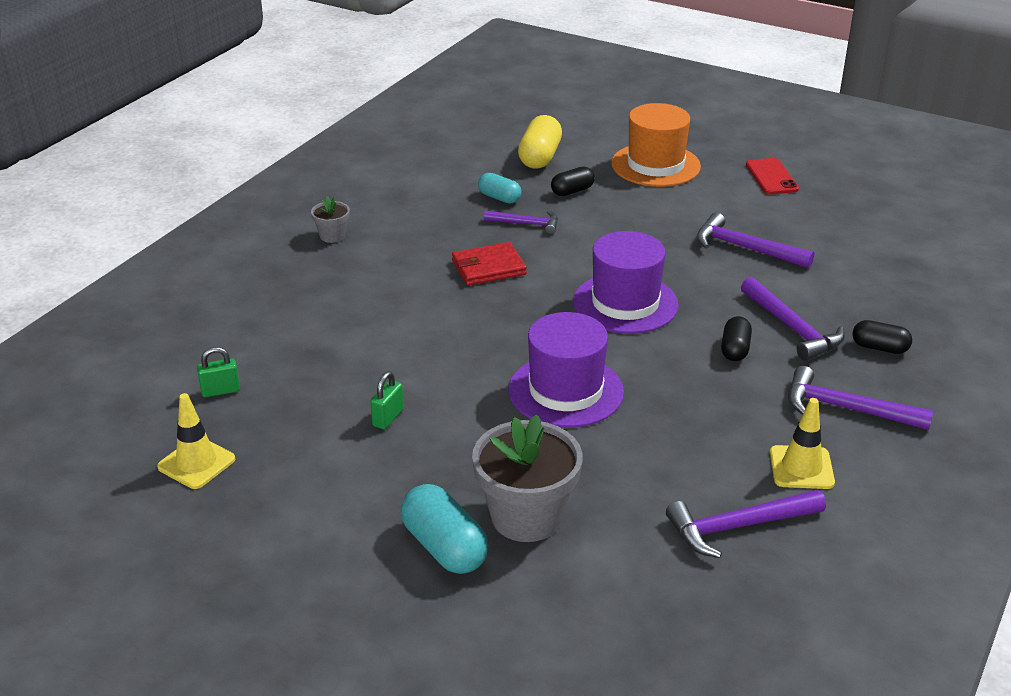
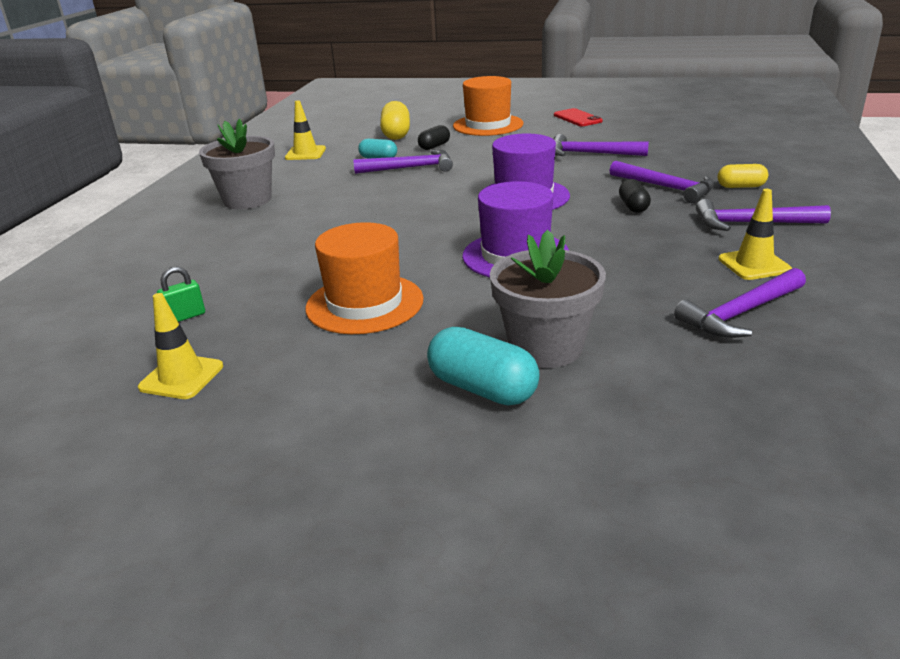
camera: 15 degrees left, 5 degrees down
grey flower pot [311,196,350,243] -> grey flower pot [199,119,275,209], size x2.08
green padlock [370,371,404,429] -> orange hat [305,222,424,334]
red wallet [452,242,527,286] -> none
purple hammer [484,210,558,234] -> purple hammer [353,150,453,174], size x1.54
black capsule [852,320,912,354] -> yellow capsule [718,164,768,188]
none -> yellow traffic cone [285,100,326,160]

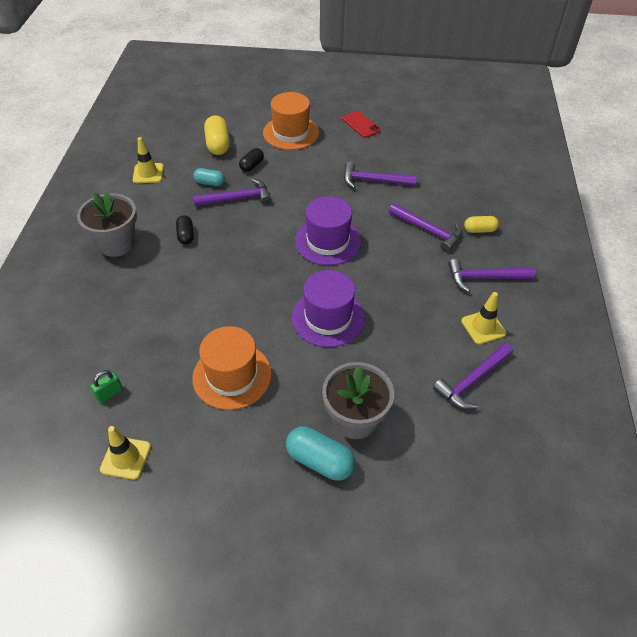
camera: 10 degrees left, 20 degrees up
black capsule [619,179,651,213] -> black capsule moved to [176,215,194,244]

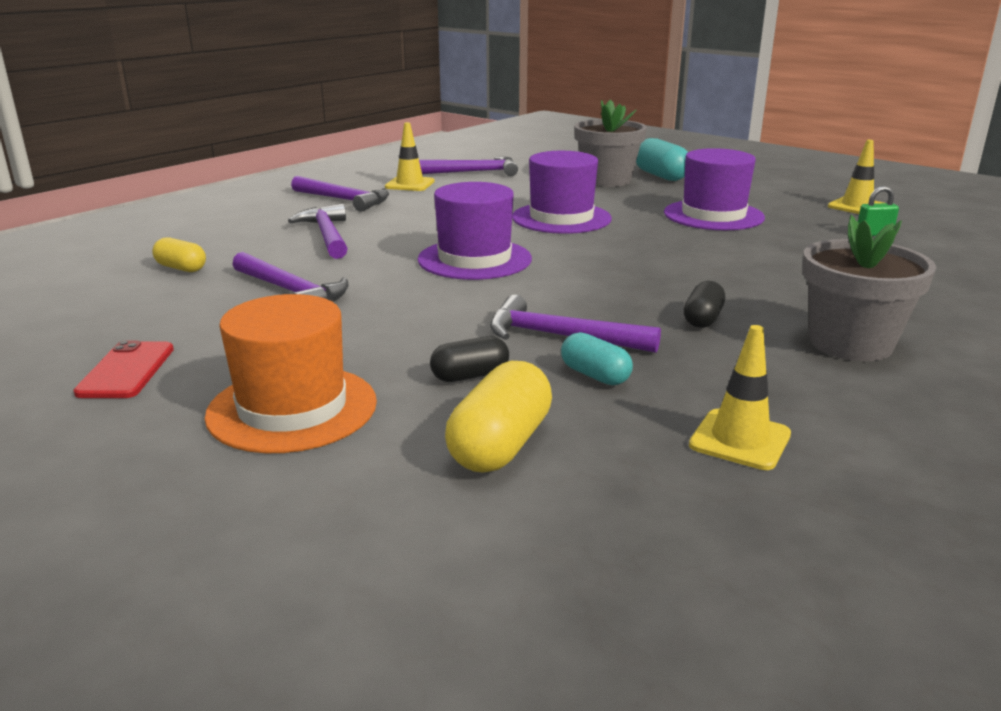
camera: 145 degrees left, 25 degrees down
orange hat [192,326,272,410] -> purple hat [664,148,765,230]
yellow capsule [464,216,499,233] -> yellow capsule moved to [152,237,206,272]

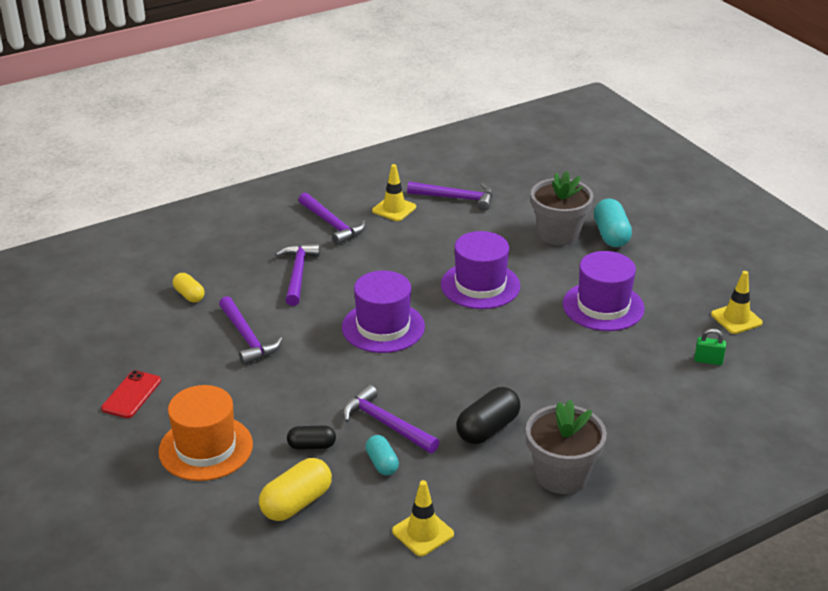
camera: 20 degrees right, 10 degrees up
black capsule [684,281,725,328] -> black capsule [456,387,521,444], size x1.62

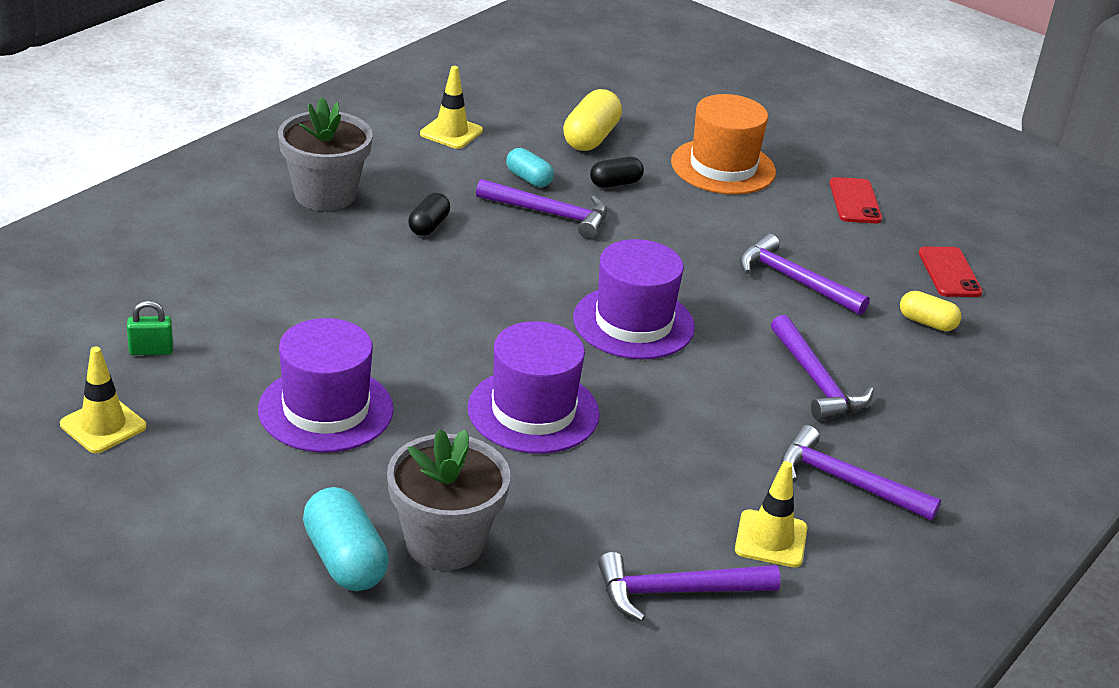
camera: 155 degrees right, 0 degrees up
black capsule [456,387,521,444] -> black capsule [408,193,450,236], size x0.62
none -> red phone [919,247,983,297]

